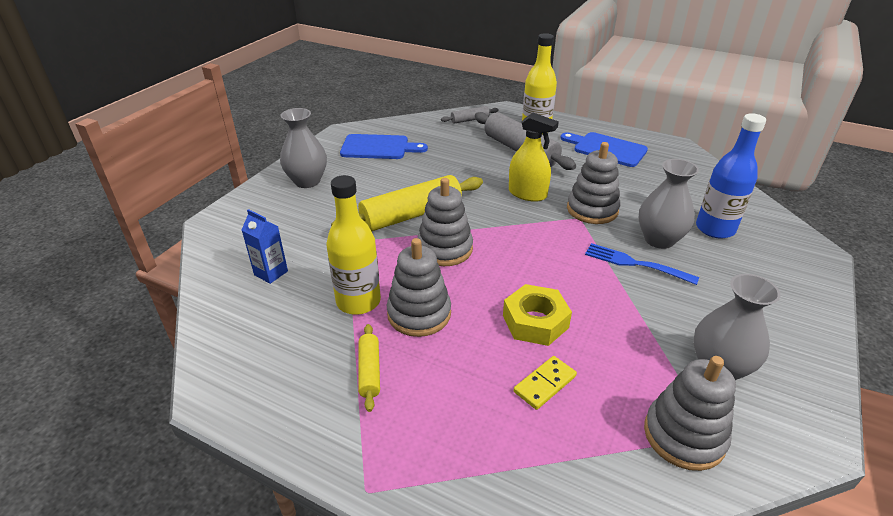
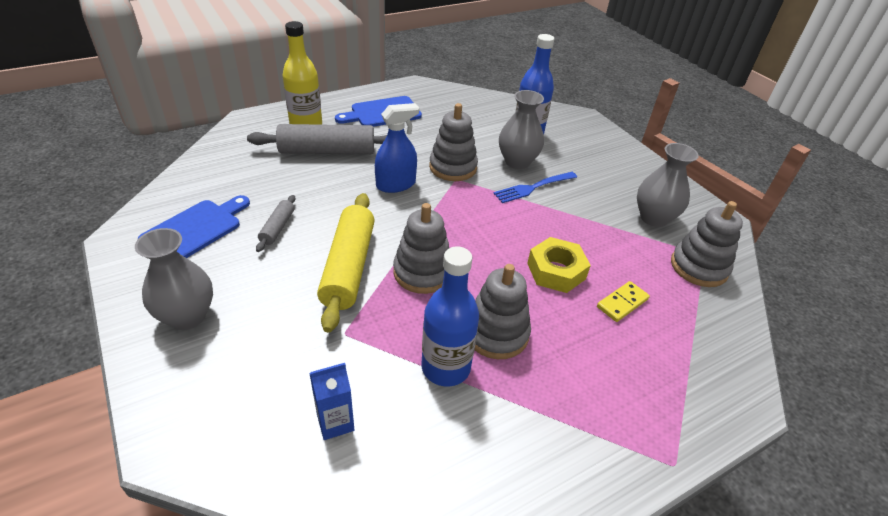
camera: 60 degrees left, 5 degrees up
yellow bottle [327,175,381,315] -> blue bottle [422,246,479,386]
yellow rolling pin [358,324,380,412] -> none
grey rolling pin [441,106,499,124] -> grey rolling pin moved to [256,195,295,252]
yellow spray bottle [509,113,559,202] -> blue spray bottle [375,103,419,193]
yellow domino [514,356,577,410] -> yellow domino turned 60 degrees clockwise [597,281,650,322]

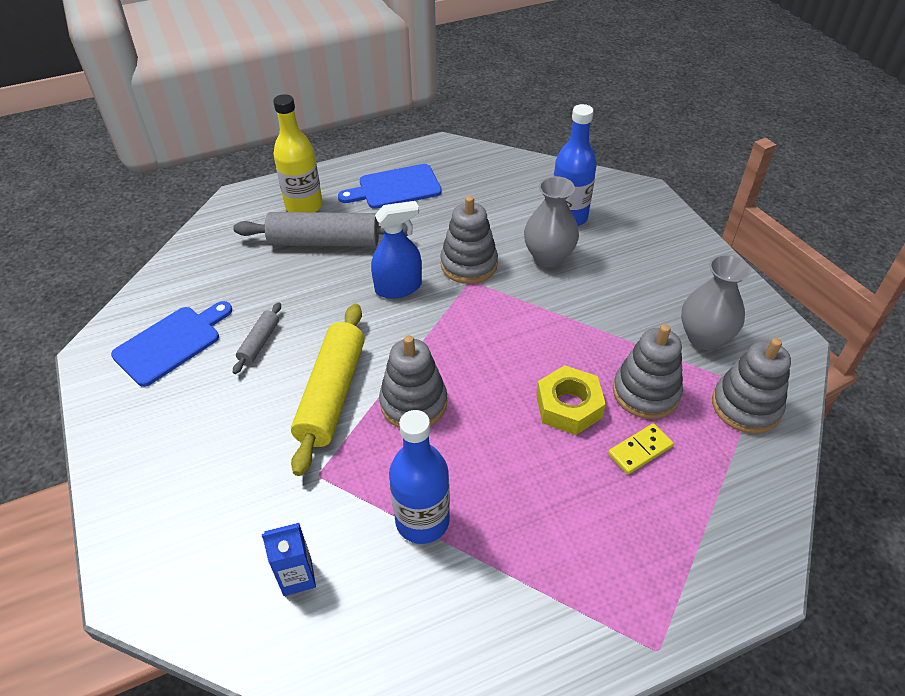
camera: 10 degrees right, 5 degrees up
grey vase [135,228,213,330] -> none
grey stacking toy [475,264,531,359] -> grey stacking toy moved to [613,324,683,419]
blue fork [493,172,577,203] -> none

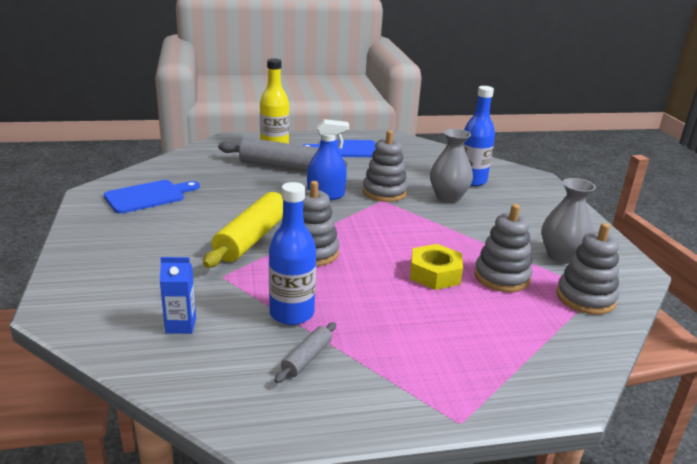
camera: 10 degrees right, 20 degrees down
grey rolling pin [233,302,281,374] -> grey rolling pin moved to [275,322,336,383]
yellow domino [608,423,674,474] -> none

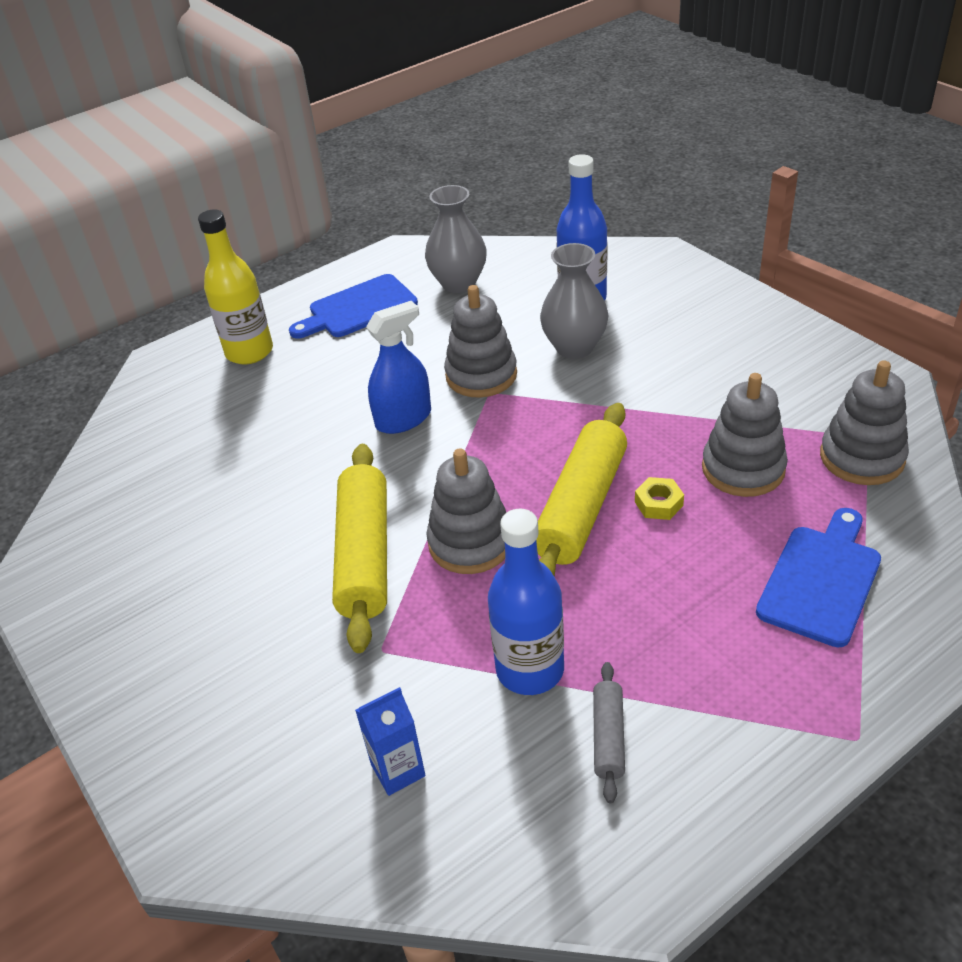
camera: 20 degrees left, 15 degrees up
blue cutting board [104,180,200,214] -> blue cutting board moved to [756,508,881,647]
grey rolling pin [218,138,347,172] -> none
yellow nut [410,244,463,290] -> yellow nut [635,477,684,520], size x0.56
grey vase [542,178,596,264] -> grey vase moved to [425,185,487,293]
none -> yellow rolling pin [536,403,627,576]

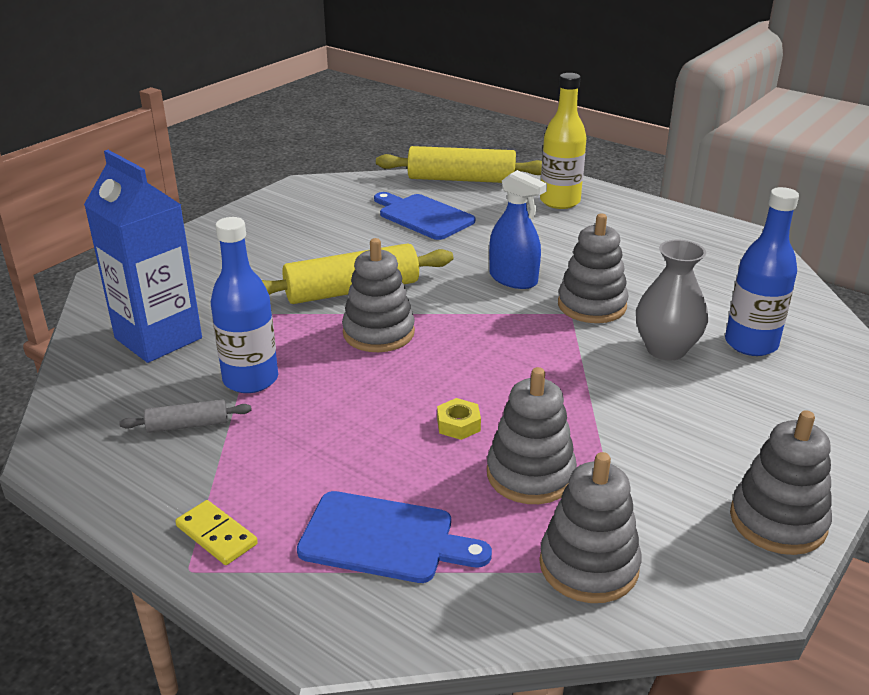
camera: 70 degrees right, 10 degrees down
blue cutting board [289,274,418,339] -> blue cutting board moved to [374,192,475,240]
blue carton [355,687,426,796] -> blue carton [84,150,202,363], size x2.14
grey vase [425,185,487,293] -> none
yellow rolling pin [536,403,627,576] -> yellow rolling pin moved to [376,146,542,183]
none -> yellow domino [175,500,258,565]
none -> grey stacking toy [730,410,832,555]

